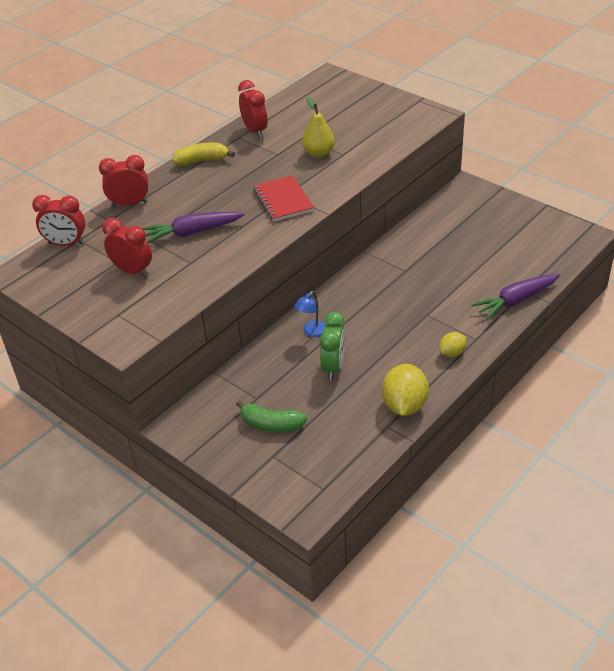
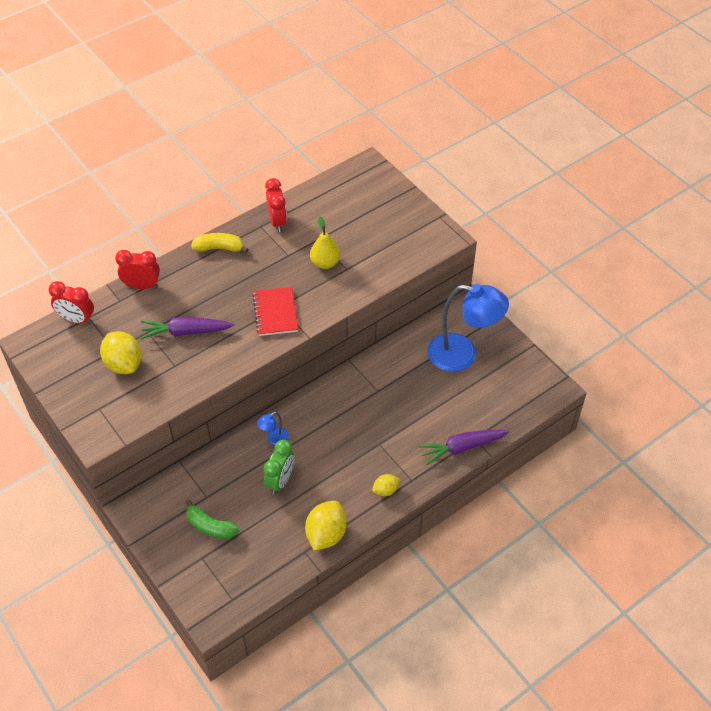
camera: 10 degrees right, 10 degrees up
red clock [102,218,152,277] -> yellow lemon [100,331,142,374]
none -> blue lamp [427,284,509,372]

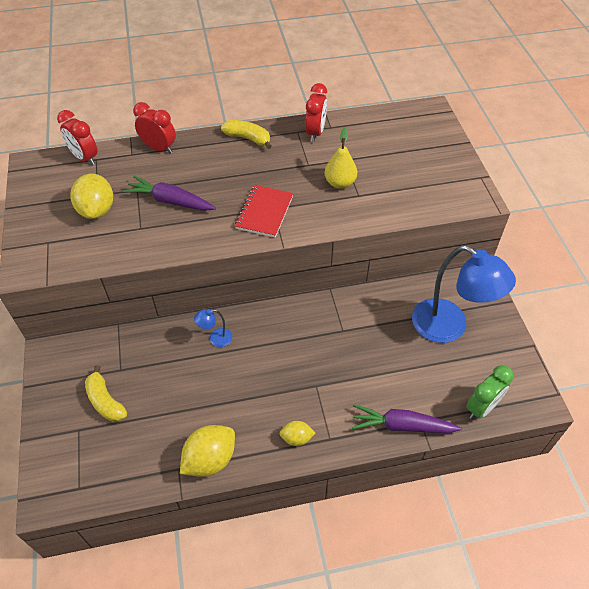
camera: 25 degrees right, 0 degrees up
green banana [186,500,239,539] -> yellow banana [85,365,127,422]
green clock [264,440,294,494] -> green clock moved to [466,365,513,420]

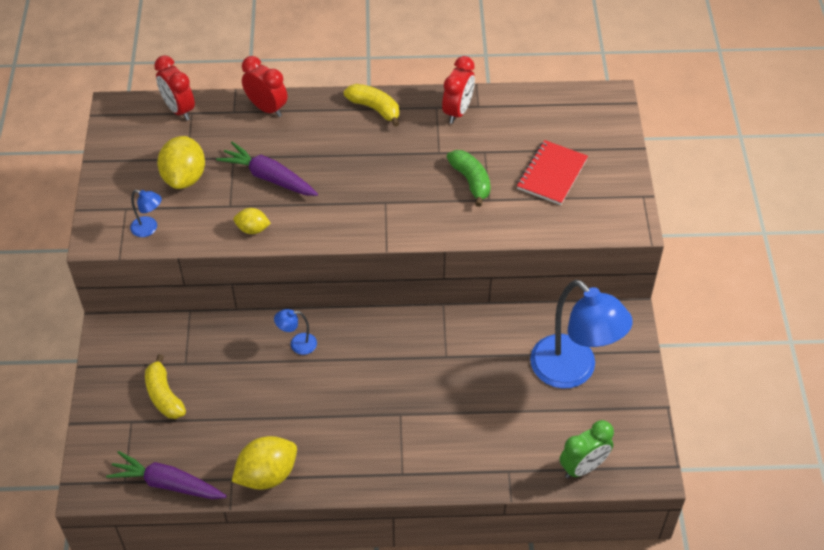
camera: 10 degrees right, 0 degrees up
red notebook [235,185,294,238] -> red notebook moved to [517,140,588,205]
yellow lemon [279,421,315,446] -> yellow lemon moved to [233,208,271,234]
yellow pear [325,128,357,189] -> green banana [447,150,491,207]
purple carrot [352,404,462,433] -> purple carrot moved to [106,451,227,499]
none -> blue lamp [130,190,162,237]

